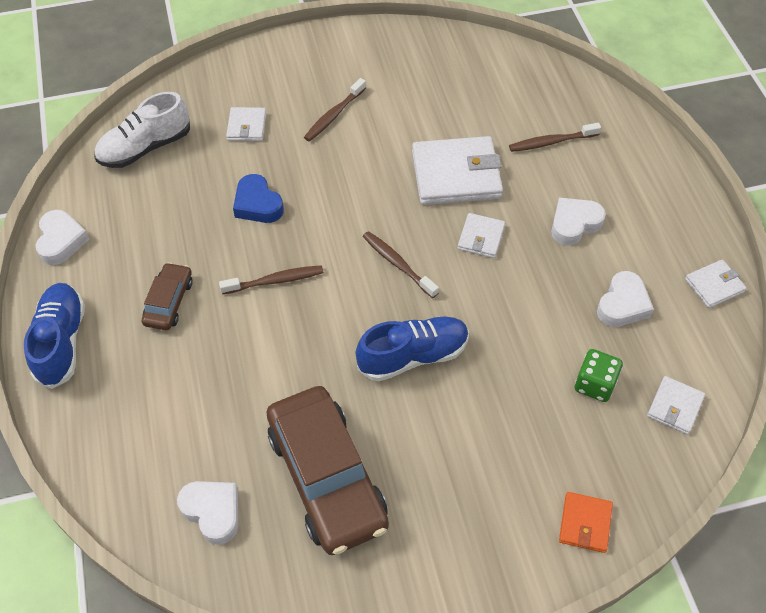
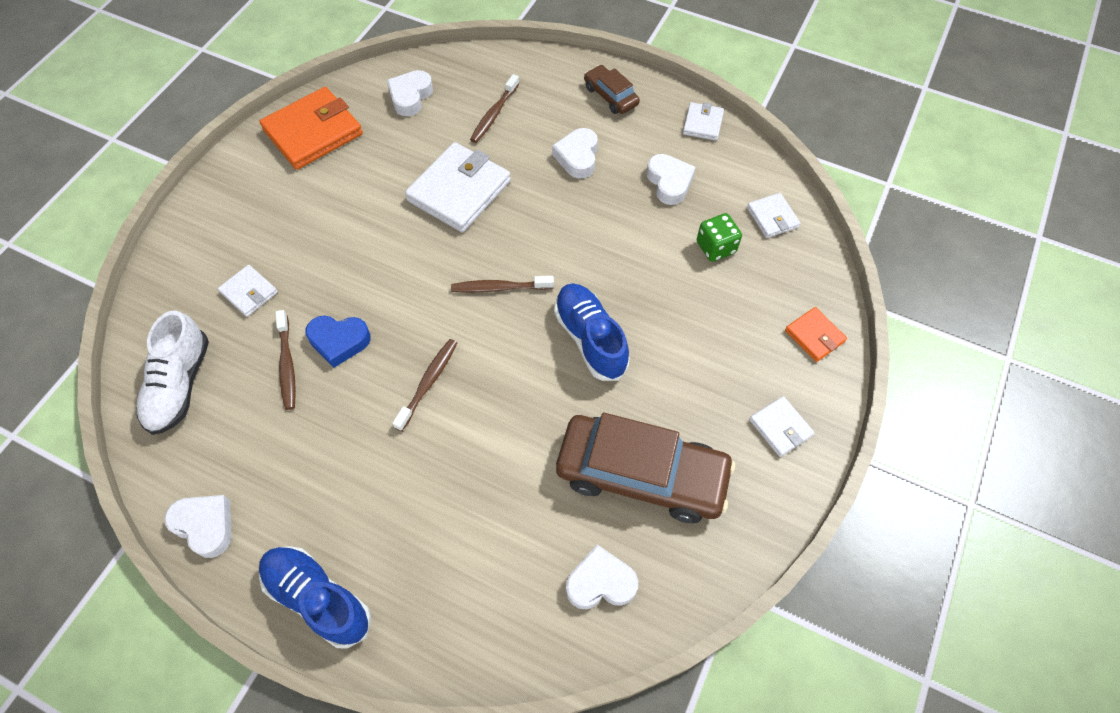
camera: 50 degrees left, 5 degrees up
brown car [142,262,193,330] -> brown car moved to [584,65,640,114]
brown toothbrush [304,78,366,142] -> brown toothbrush moved to [275,310,296,410]
blue shoe [356,317,469,381] -> blue shoe turned 45 degrees counterclockwise [554,283,630,381]
white wallet [457,213,505,258] -> white wallet moved to [749,396,815,457]
none -> orange wallet [259,87,363,170]
none -> white heart [387,70,433,116]

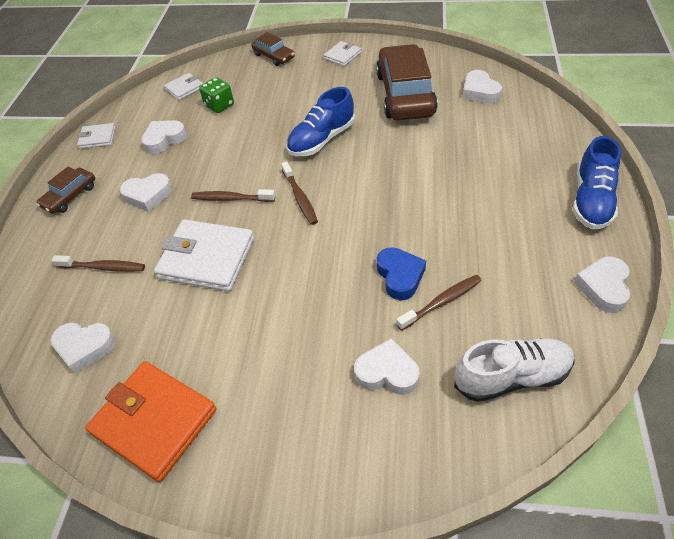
camera: 105 degrees left, 10 degrees down
white wallet [218,265,278,317] -> white heart [354,338,420,395]
brown toothbrush [392,339,457,431] -> brown toothbrush moved to [191,189,275,202]
orange wallet [785,307,847,362] -> brown car [252,32,295,66]

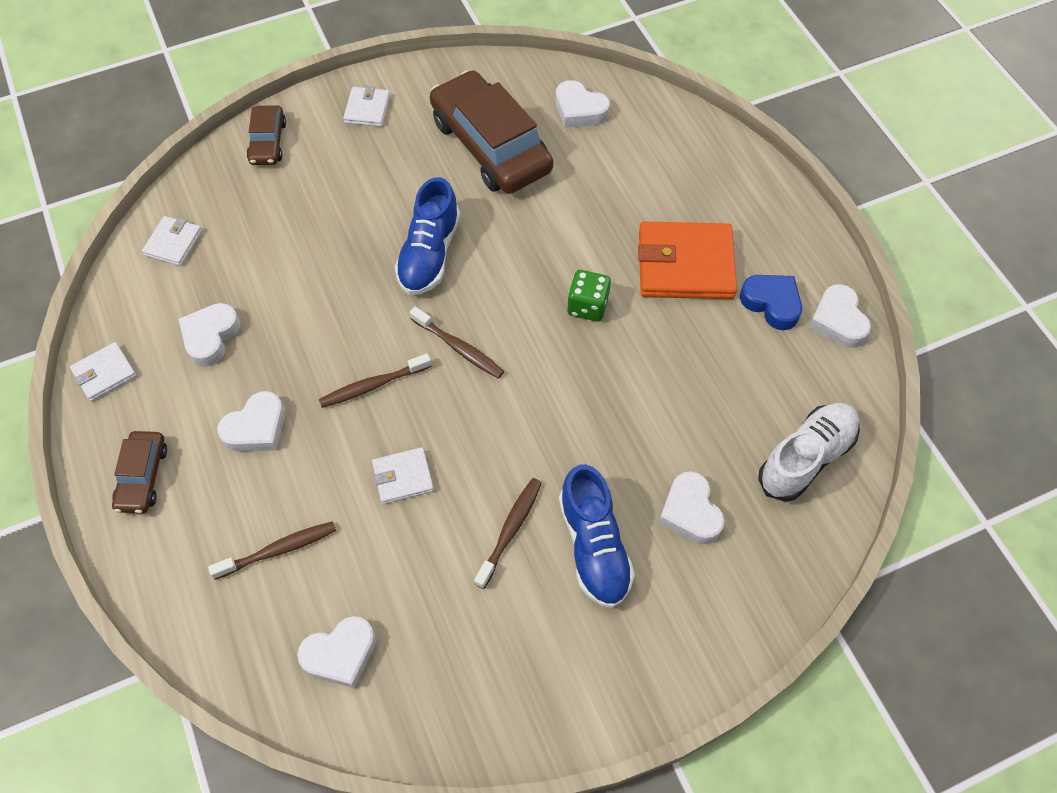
camera: 35 degrees left, 10 degrees up
orange wallet [85,361,217,482] -> orange wallet moved to [638,221,737,299]
white wallet [154,219,254,291] -> white wallet [372,447,434,504], size x0.51
green dice [199,77,234,113] -> green dice moved to [567,270,611,322]
brown car [252,32,295,66] -> brown car turned 75 degrees clockwise [247,105,286,165]
white heart [354,338,420,395] -> white heart turned 90 degrees counterclockwise [659,471,725,544]
blue heart [377,247,426,300] -> blue heart moved to [740,275,802,330]
brown toothbrush [396,275,482,331] -> brown toothbrush moved to [474,478,542,589]
blue shoe [573,136,621,229] -> blue shoe moved to [559,464,635,608]

